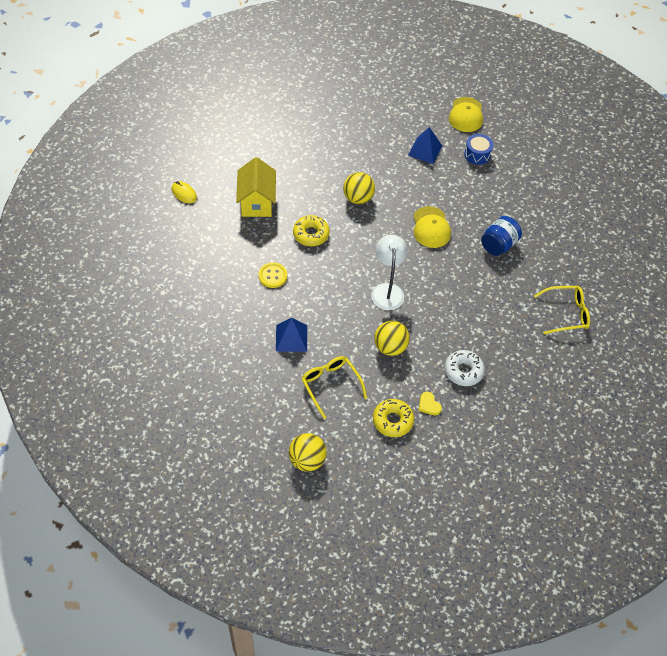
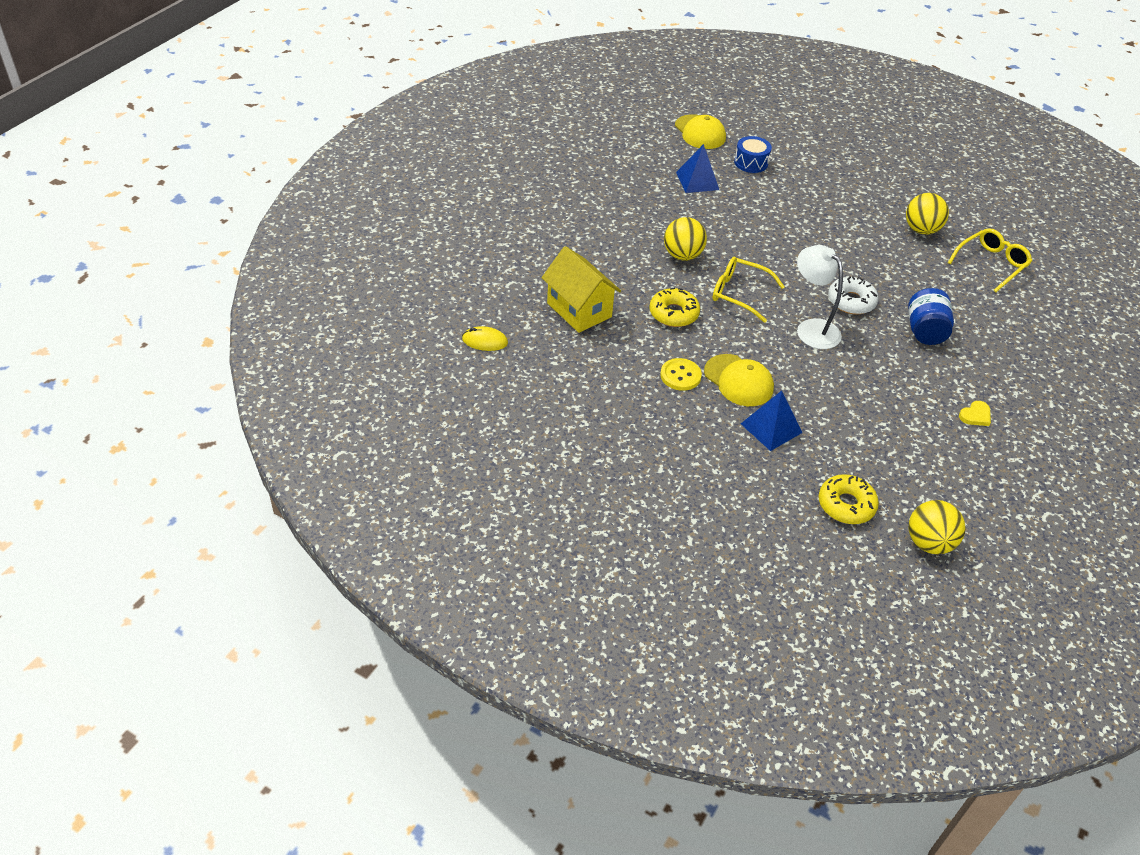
camera: 35 degrees left, 10 degrees down
yellow glasses [301,356,367,419] -> yellow glasses moved to [712,256,785,323]
yellow donut [373,399,414,437] -> yellow donut moved to [819,474,879,524]
yellow ball [374,321,410,356] -> yellow ball moved to [906,193,949,235]
yellow cap [413,206,451,248] -> yellow cap moved to [704,354,774,406]
yellow heart [419,392,442,415] -> yellow heart turned 60 degrees counterclockwise [959,401,991,426]
white donut [445,350,485,386] -> white donut moved to [828,276,879,314]
blue jar [481,216,522,256] -> blue jar moved to [908,288,954,345]

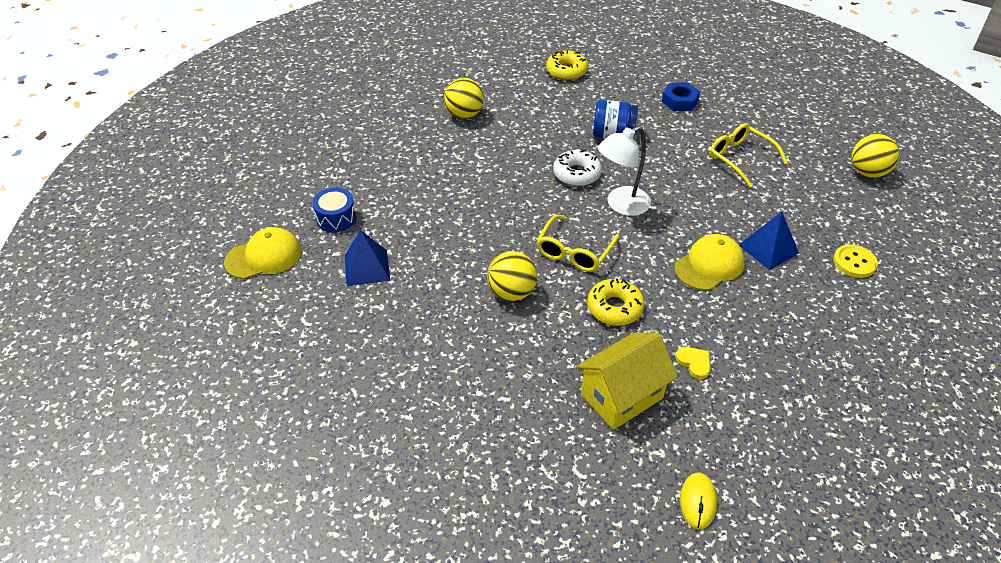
camera: 85 degrees left, 0 degrees up
yellow button [660,358,702,391] -> yellow button moved to [833,245,878,278]
yellow donut [819,474,879,524] -> yellow donut moved to [546,50,588,80]
yellow glasses [948,228,1032,292] -> yellow glasses moved to [709,123,788,187]
yellow heart [959,401,991,426] -> yellow heart moved to [675,347,711,379]
none -> blue nut [662,82,700,111]

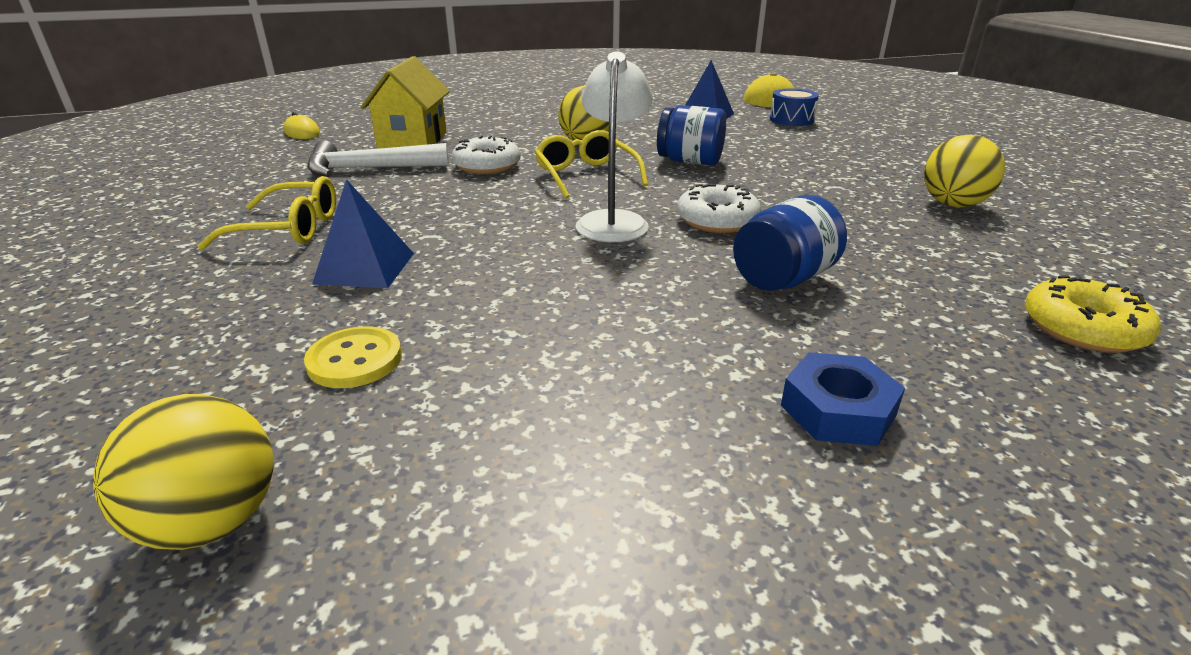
camera: 130 degrees right, 15 degrees down
yellow donut [587,279,645,326] -> white donut [452,136,521,174]
yellow cap [674,234,745,290] -> none
yellow heart [675,347,711,379] -> white hammer [308,140,449,177]
yellow glasses [709,123,788,187] -> yellow glasses moved to [198,176,336,250]
yellow button [833,245,878,278] -> yellow button moved to [304,326,402,388]
none -> blue jar [657,105,726,166]

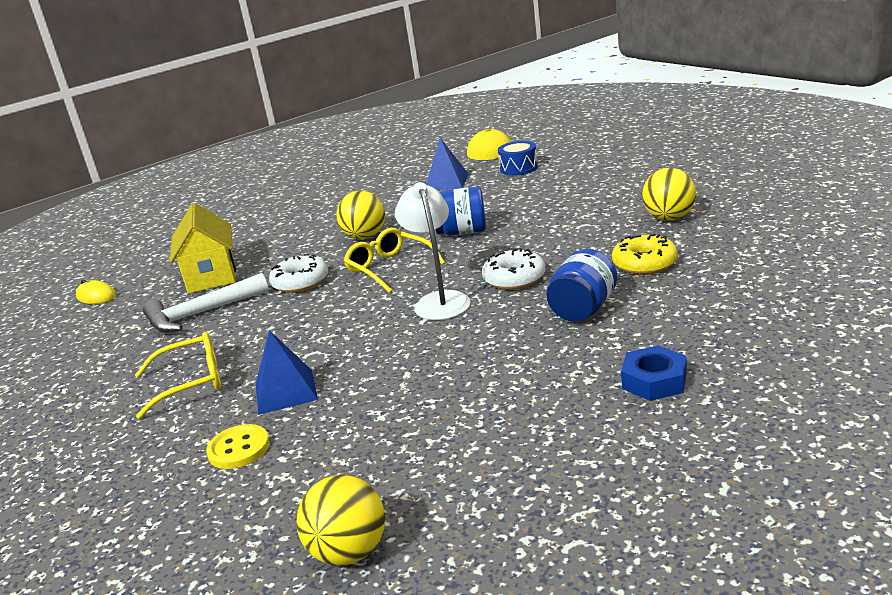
camera: 15 degrees left, 5 degrees down
yellow button [304,326,402,388] -> yellow button moved to [206,424,270,469]
yellow donut [1025,275,1161,353] -> yellow donut moved to [612,234,678,275]

